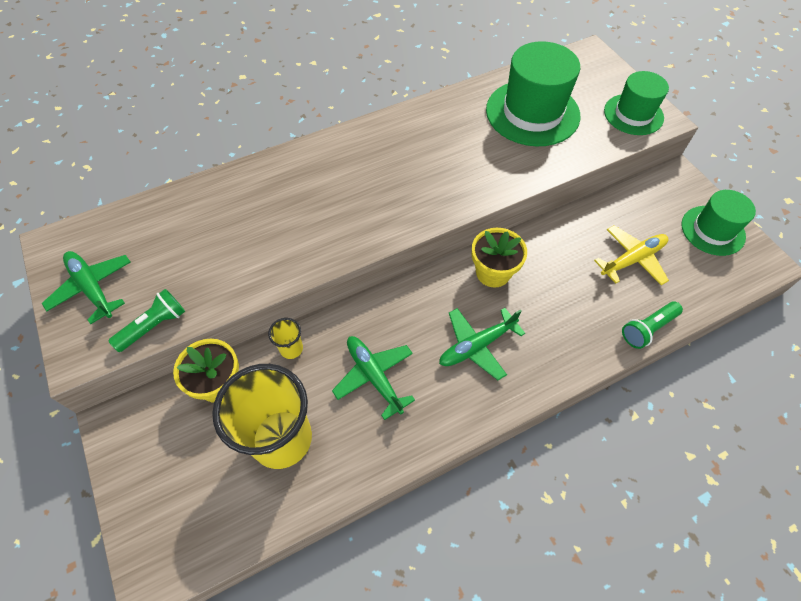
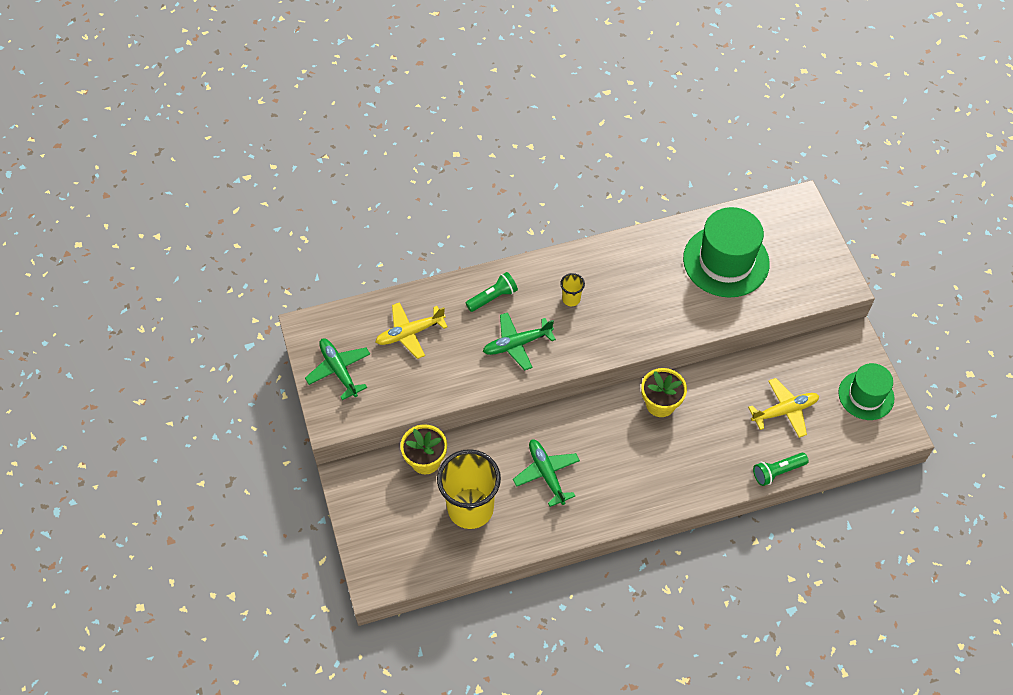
camera: 10 degrees right, 0 degrees up
green flashlight [109,289,185,352] -> green flashlight moved to [466,272,518,312]
yellow cup [268,318,303,359] -> yellow cup moved to [560,273,585,306]
green plane [439,308,525,380] -> green plane moved to [483,313,556,371]
green hat [604,71,669,135] -> none
none -> yellow plane [375,302,448,359]

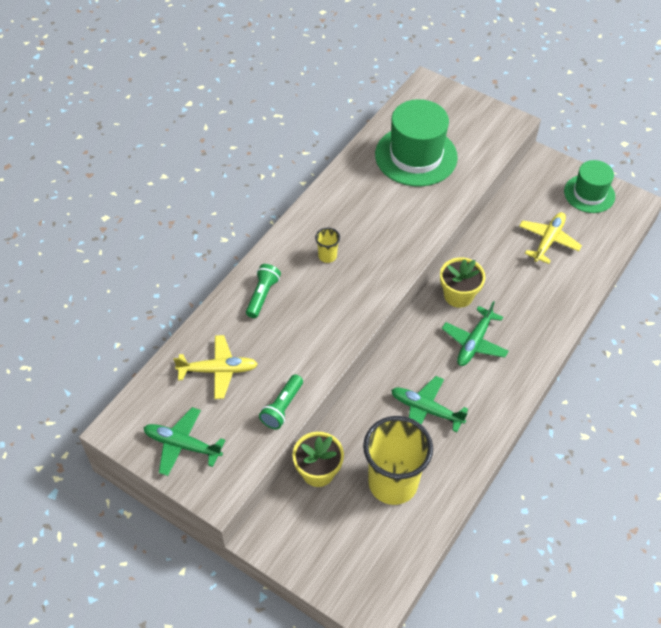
camera: 40 degrees left, 5 degrees down
yellow plane [375,302,448,359] -> yellow plane turned 120 degrees counterclockwise [173,335,258,399]
green plane [483,313,556,371] -> green plane moved to [442,301,509,366]
green flashlight [753,453,809,486] -> green flashlight moved to [259,374,303,429]

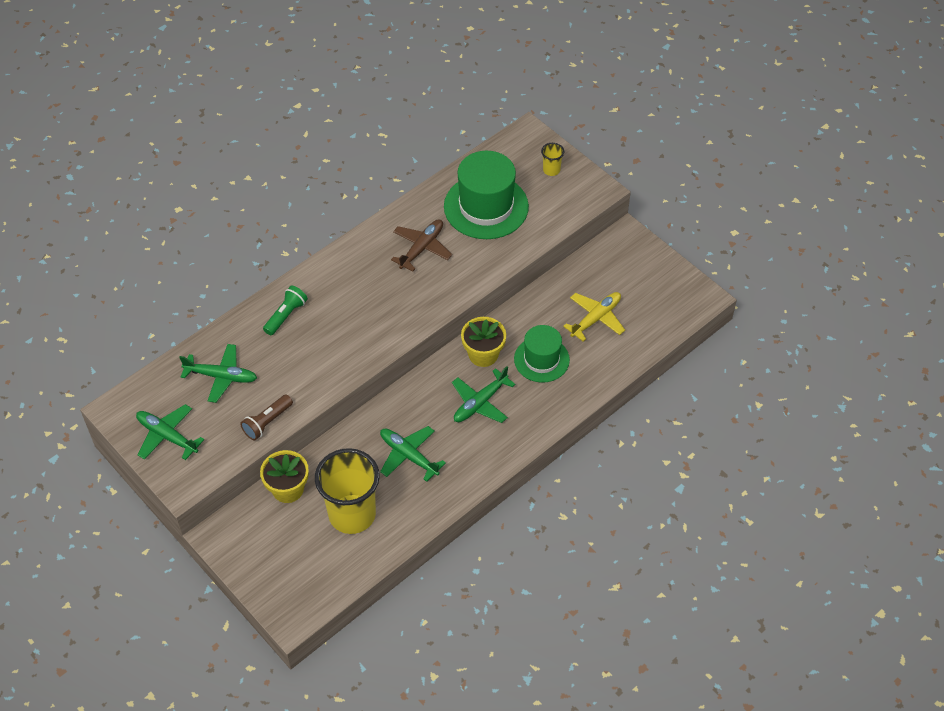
camera: 15 degrees right, 0 degrees up
yellow plane [173,335,258,399] -> green plane [179,344,257,403]
green flashlight [259,374,303,429] -> brown flashlight [240,394,293,440]
yellow cup [315,228,340,263] -> yellow cup moved to [541,143,564,176]
green hat [564,160,615,213] -> green hat moved to [514,325,570,383]
none -> brown plane [391,219,452,272]

